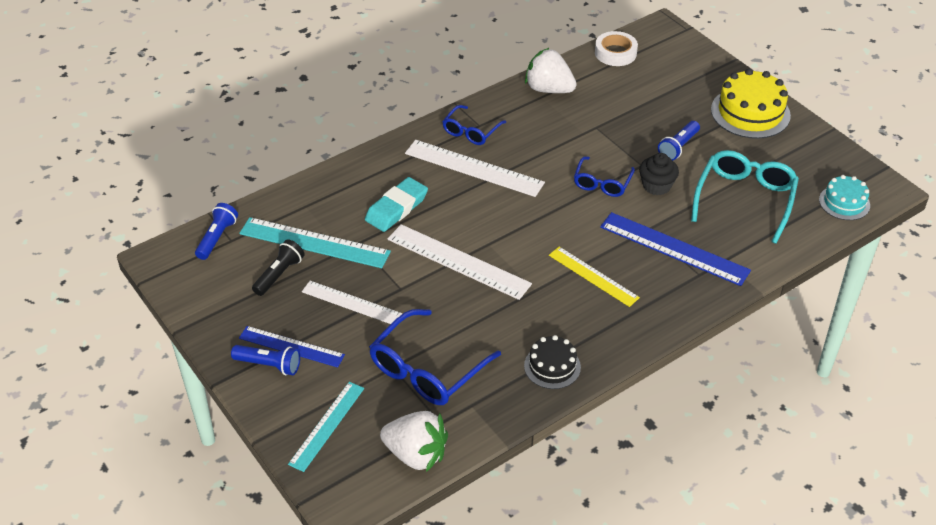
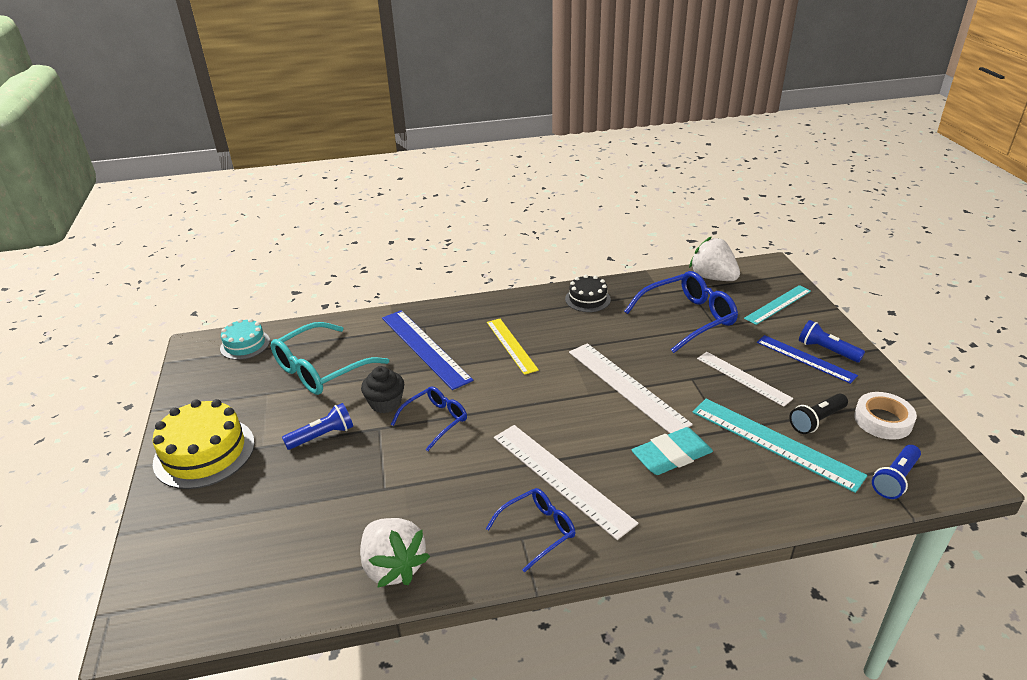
camera: 155 degrees left, 10 degrees down
white tape [595,31,638,66] -> white tape moved to [854,392,917,440]

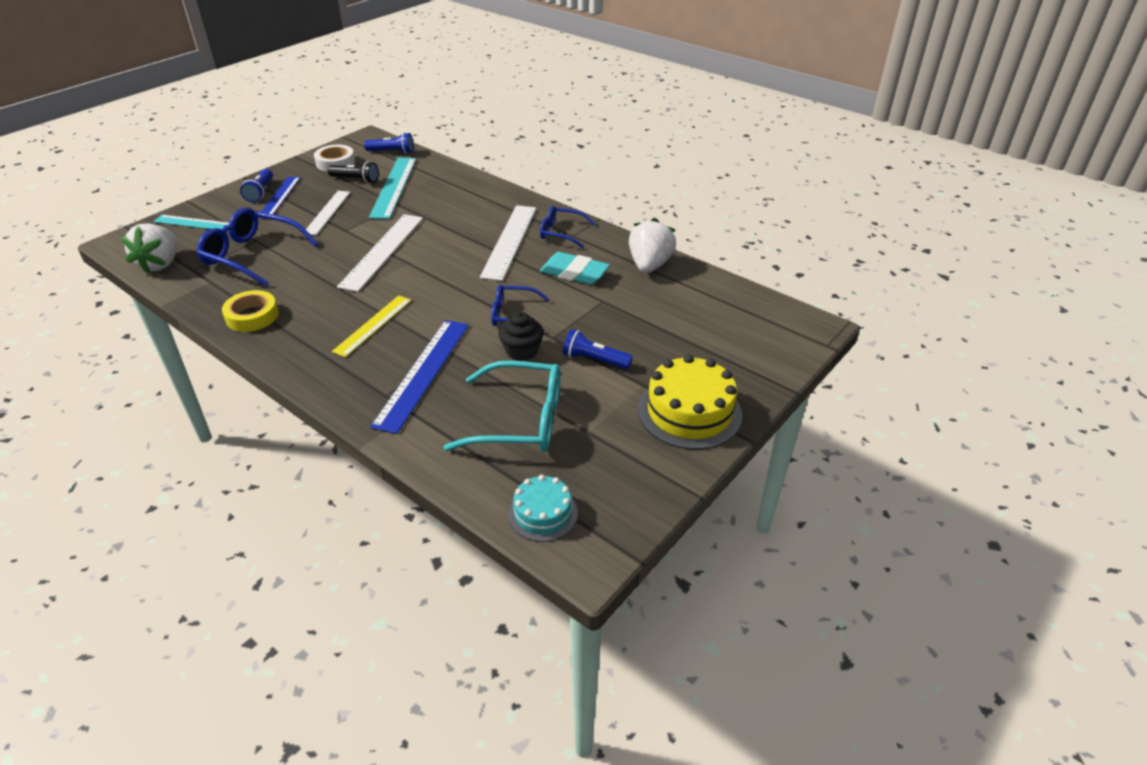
camera: 130 degrees left, 5 degrees up
black cake [565,275,611,312] -> yellow tape [222,290,279,332]
turquoise eraser [632,427,713,475] -> turquoise eraser moved to [540,252,610,285]

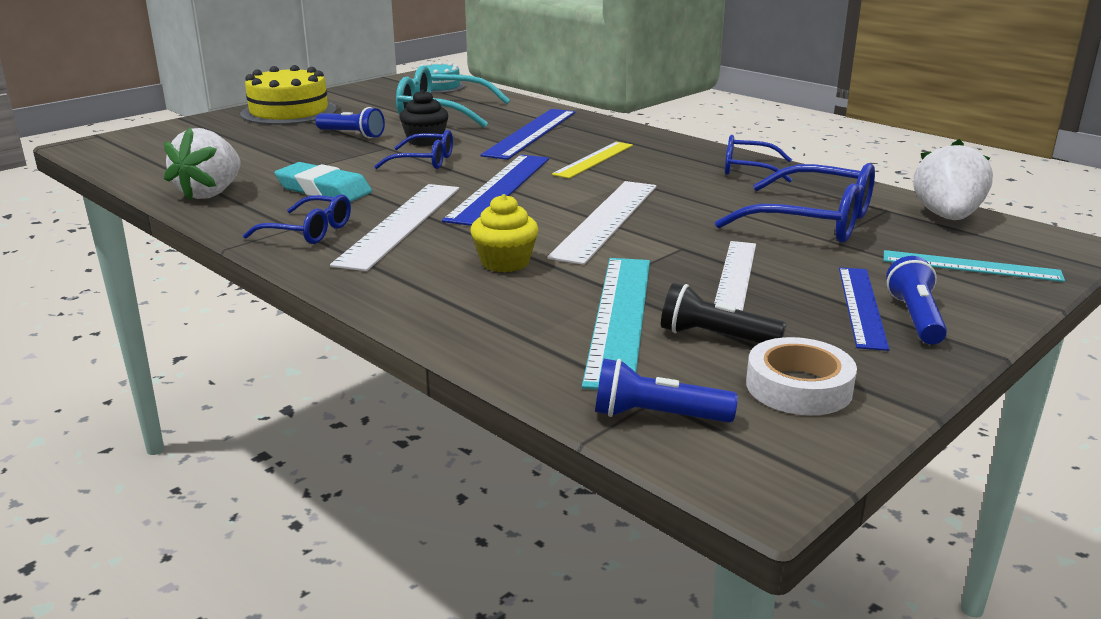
camera: 175 degrees left, 15 degrees down
yellow tape [222,290,279,332] -> blue glasses [725,135,792,183]
none -> blue ruler [442,155,549,226]
none -> yellow cupcake [470,194,539,272]

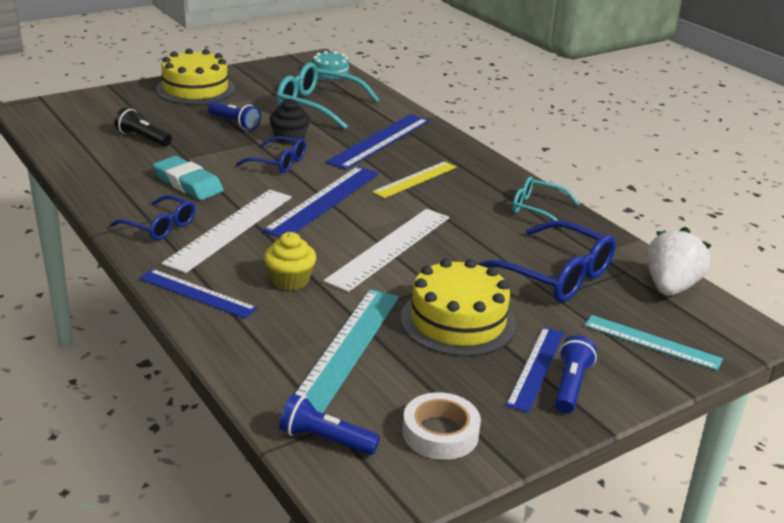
camera: 10 degrees right, 5 degrees up
white strawberry [164,127,241,201] -> none
black flashlight [661,283,786,343] -> black flashlight moved to [114,108,172,146]
white ruler [714,241,756,311] -> yellow cake [400,259,516,356]
blue glasses [725,135,792,183] -> turquoise glasses [512,177,580,229]
none -> blue ruler [139,269,258,319]

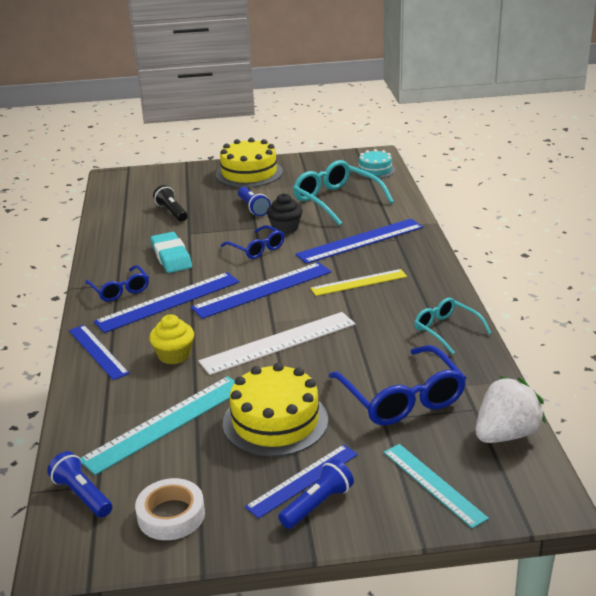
camera: 30 degrees right, 0 degrees up
white ruler [161,190,292,273] -> blue ruler [94,272,239,333]

